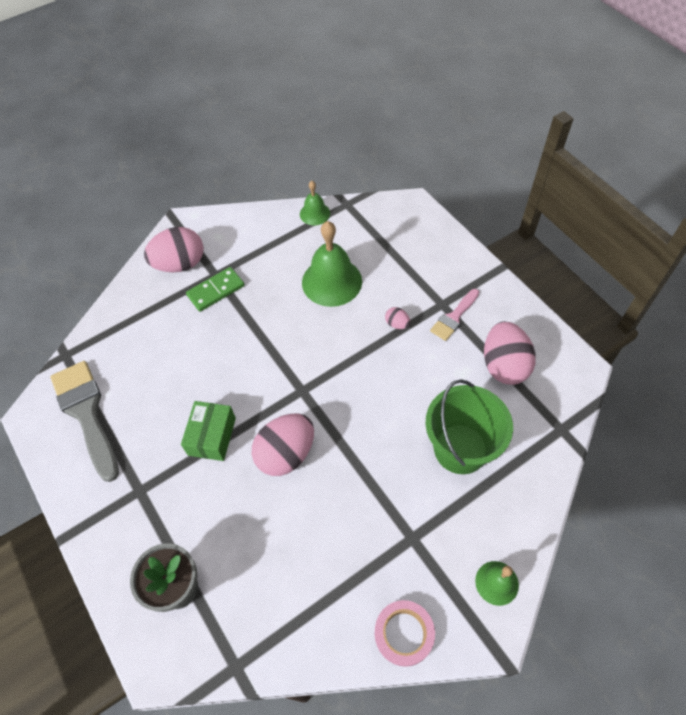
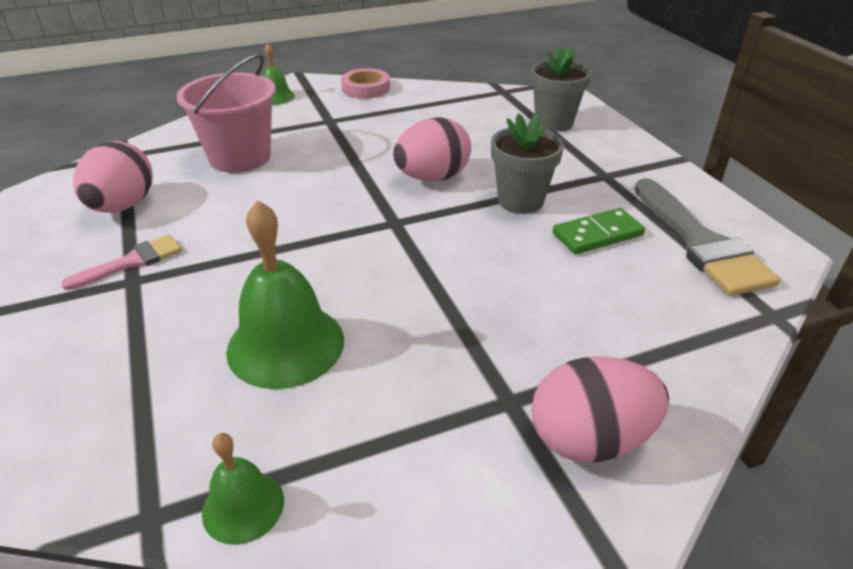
camera: 170 degrees left, 20 degrees down
green box [181,401,236,461] -> grey flower pot [491,113,564,214]
green domino [186,267,245,312] -> green domino moved to [552,208,645,254]
pink egg [385,307,410,329] -> none
green bucket [425,379,513,474] -> pink bucket [176,54,276,173]

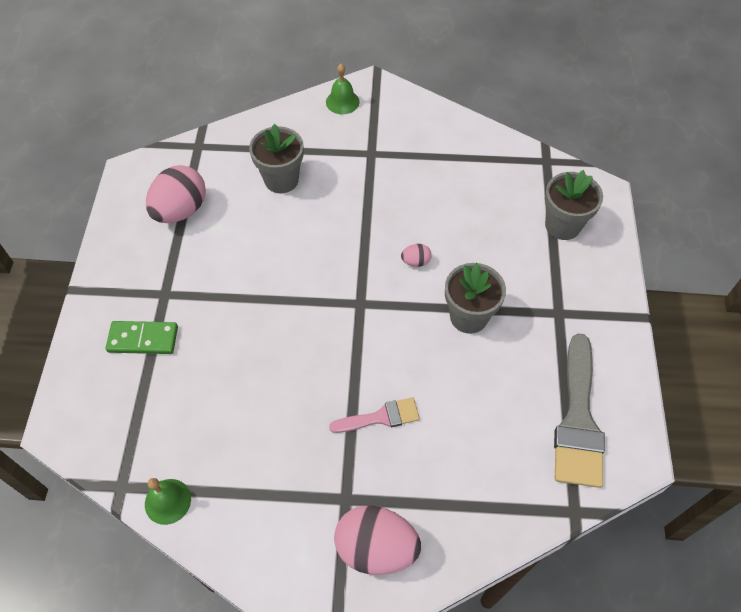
camera: 25 degrees right, 20 degrees up
pink brush [61,235,182,290] -> pink brush moved to [329,397,420,433]
pink bucket [176,54,276,173] -> grey flower pot [249,124,304,193]
green bell [226,200,344,389] -> none
pink tape [341,68,390,99] -> none
pink egg [393,117,471,181] -> pink egg [401,244,432,267], size x0.44
green domino [552,208,645,254] -> green domino moved to [106,321,178,354]

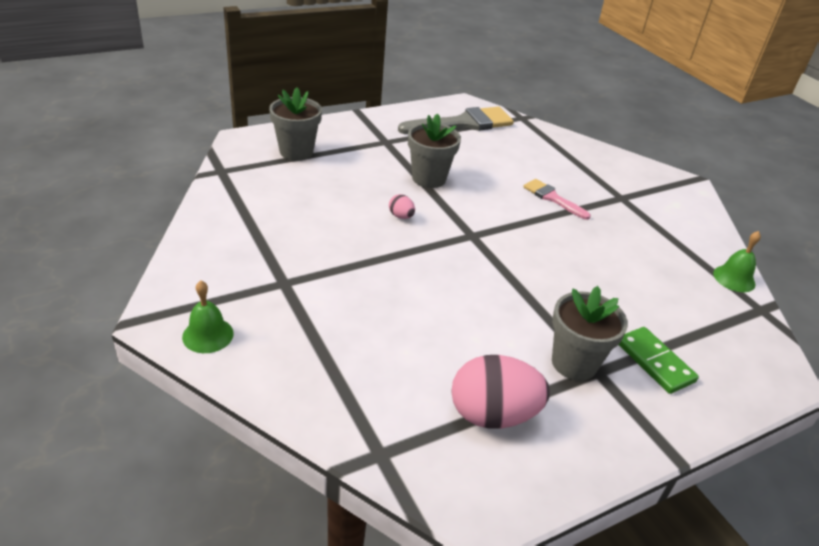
camera: 125 degrees left, 20 degrees down
grey flower pot [249,124,304,193] -> grey flower pot moved to [552,286,628,381]
pink egg [334,506,421,575] -> none

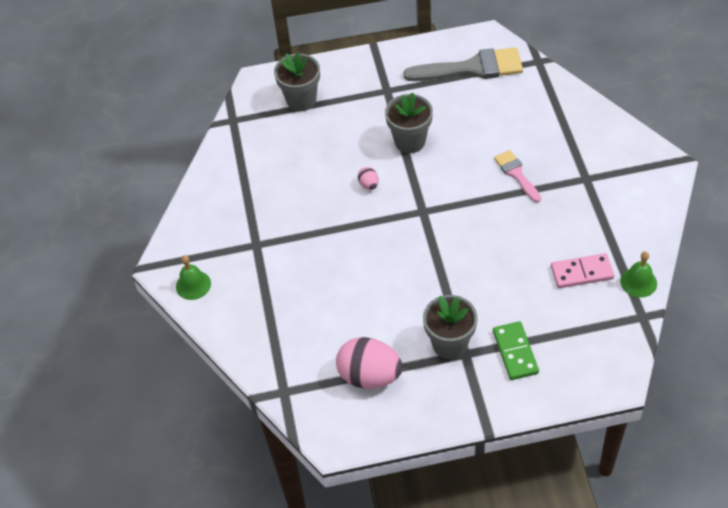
camera: 25 degrees right, 15 degrees up
none -> pink domino [551,253,614,288]

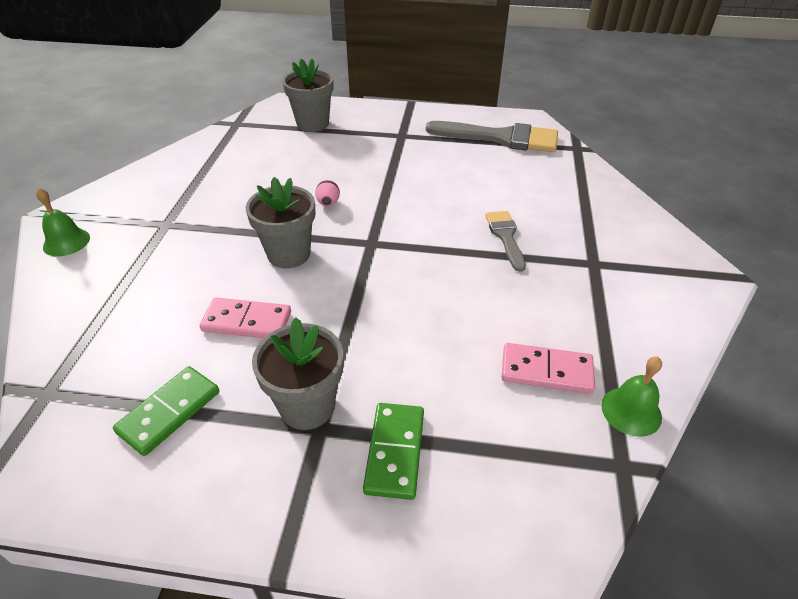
camera: 15 degrees right, 10 degrees down
pink egg [336,337,403,388] -> green domino [113,366,219,456]
grey flower pot [385,92,433,153] -> grey flower pot moved to [246,177,315,268]
pink brush [494,150,541,203] -> grey brush [485,211,526,272]
none -> pink domino [199,298,291,338]

